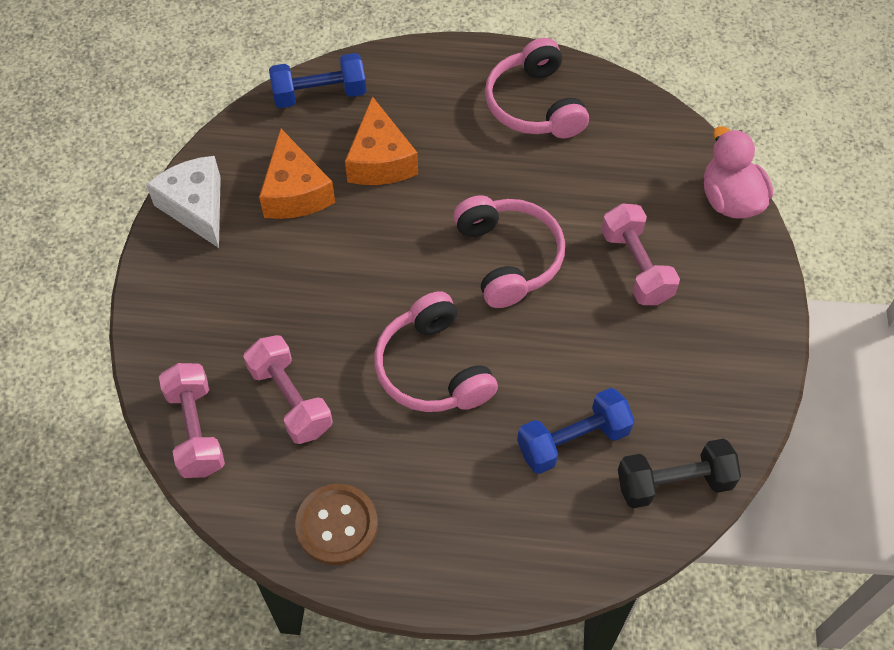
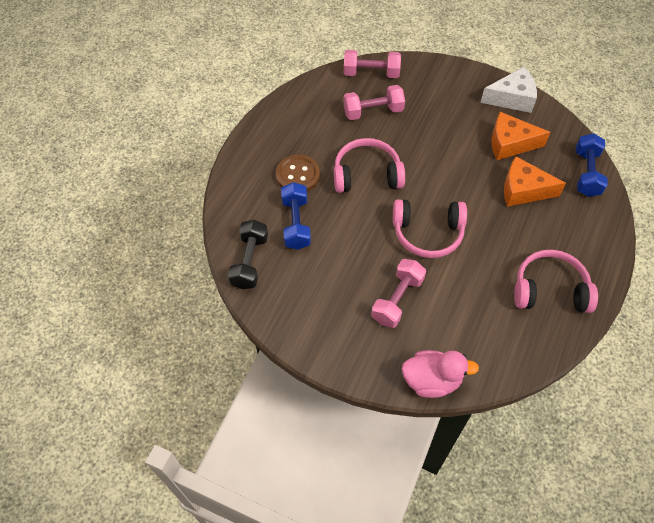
camera: 110 degrees right, 0 degrees up
brown button [295,483,378,565] -> brown button moved to [276,155,320,191]
pink dumbbell [601,203,680,305] -> pink dumbbell turned 60 degrees counterclockwise [371,259,426,328]

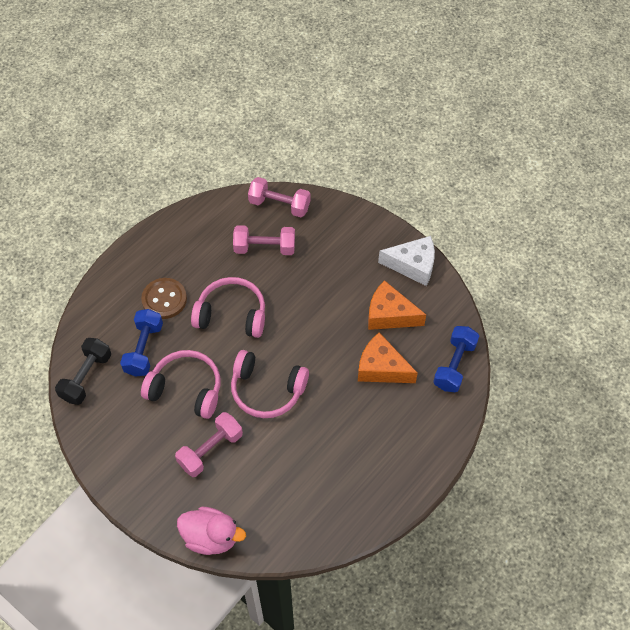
camera: 15 degrees right, 0 degrees up
pink headphones [514,250,598,313] -> pink headphones moved to [141,350,220,419]

